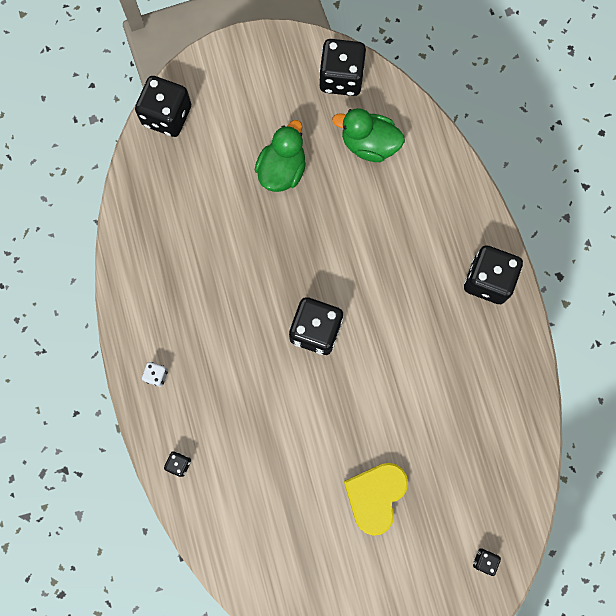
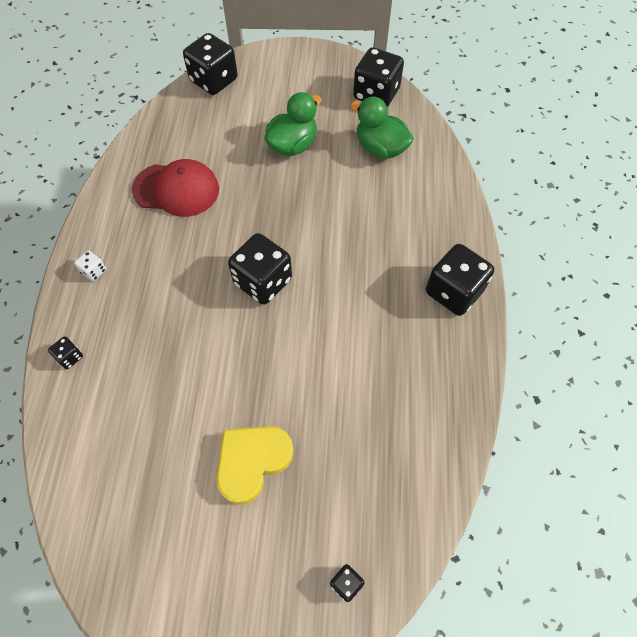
camera: 20 degrees right, 15 degrees down
none -> red cap [132,159,219,217]

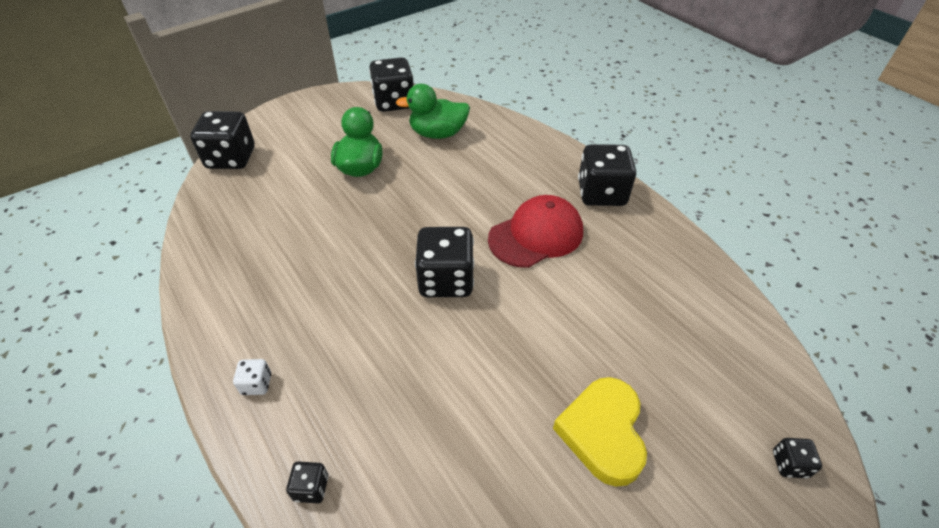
camera: 40 degrees left, 15 degrees down
red cap [132,159,219,217] -> red cap moved to [488,195,583,268]

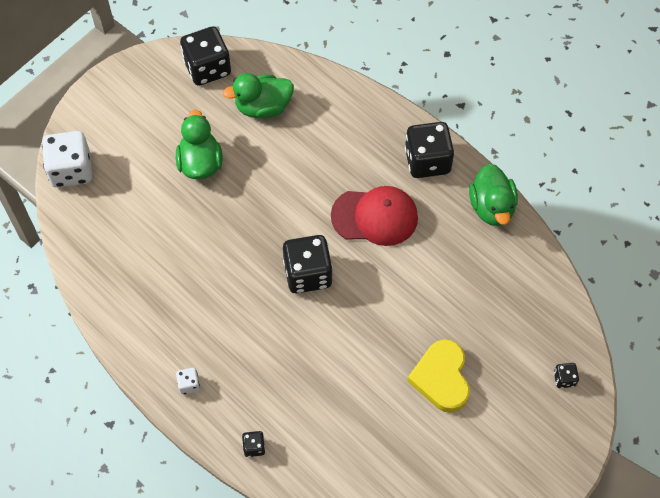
camera: 10 degrees left, 15 degrees up
black dice [190,111,255,169] -> white dice [42,131,92,188]
red cap [488,195,583,268] -> red cap turned 45 degrees clockwise [331,186,418,246]
none -> green duck [469,164,518,226]

